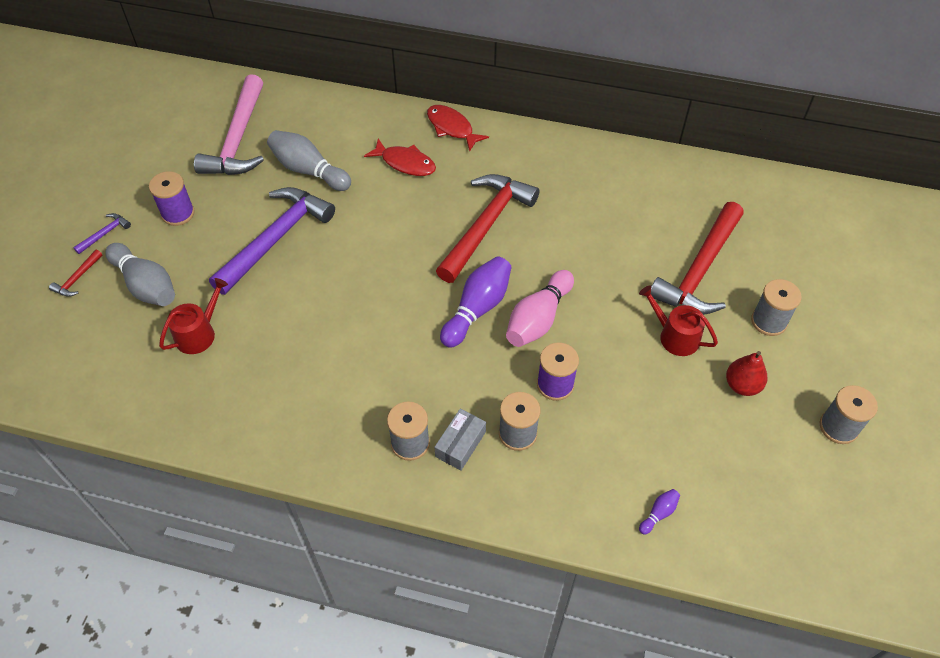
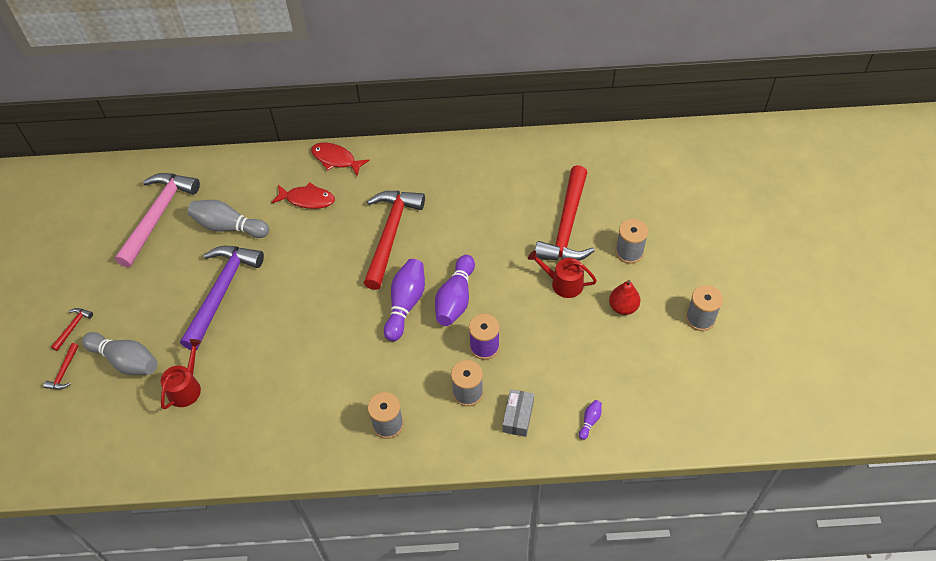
camera: 15 degrees left, 0 degrees up
purple hammer [73,213,131,254] -> red hammer [51,308,93,351]
purple spool [149,171,195,226] -> none
pink hammer [194,74,264,175] -> pink hammer turned 150 degrees counterclockwise [115,173,200,268]
grey box [434,409,486,470] -> grey box moved to [502,389,534,437]
pink bowling pin [506,270,574,347] -> purple bowling pin [435,255,475,326]

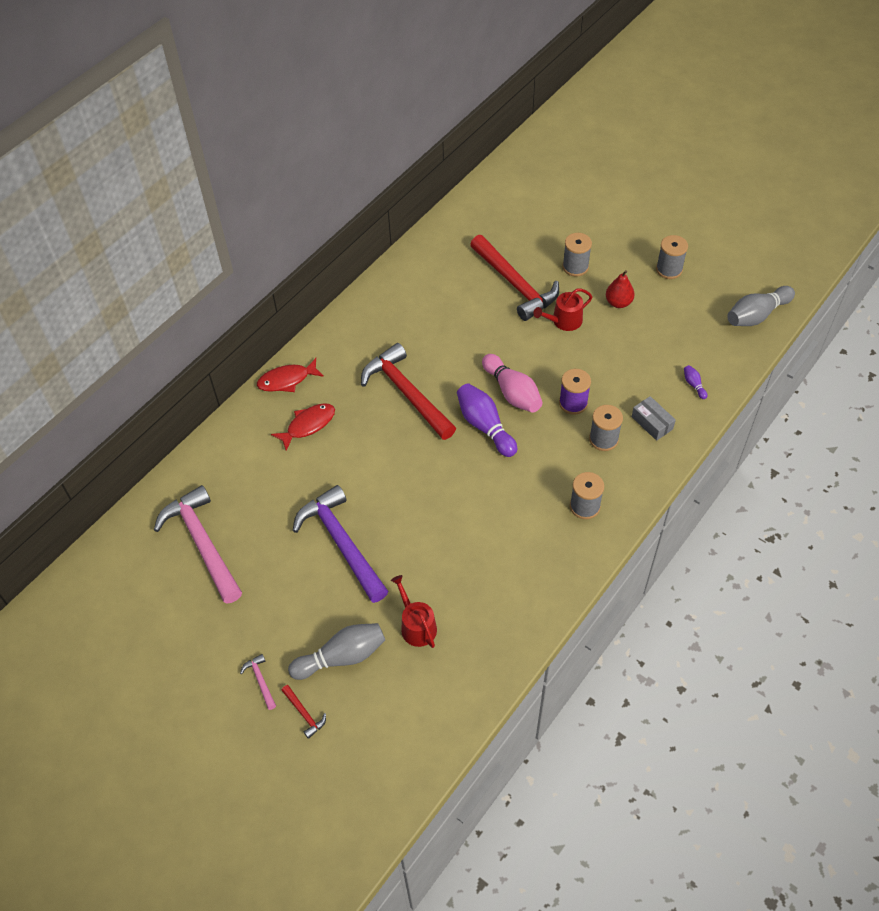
camera: 50 degrees left, 0 degrees up
red hammer [51,308,93,351] -> pink hammer [240,654,276,710]
grey bowling pin [188,200,269,238] -> grey bowling pin moved to [727,286,795,326]
purple bowling pin [435,255,475,326] -> pink bowling pin [482,354,543,413]

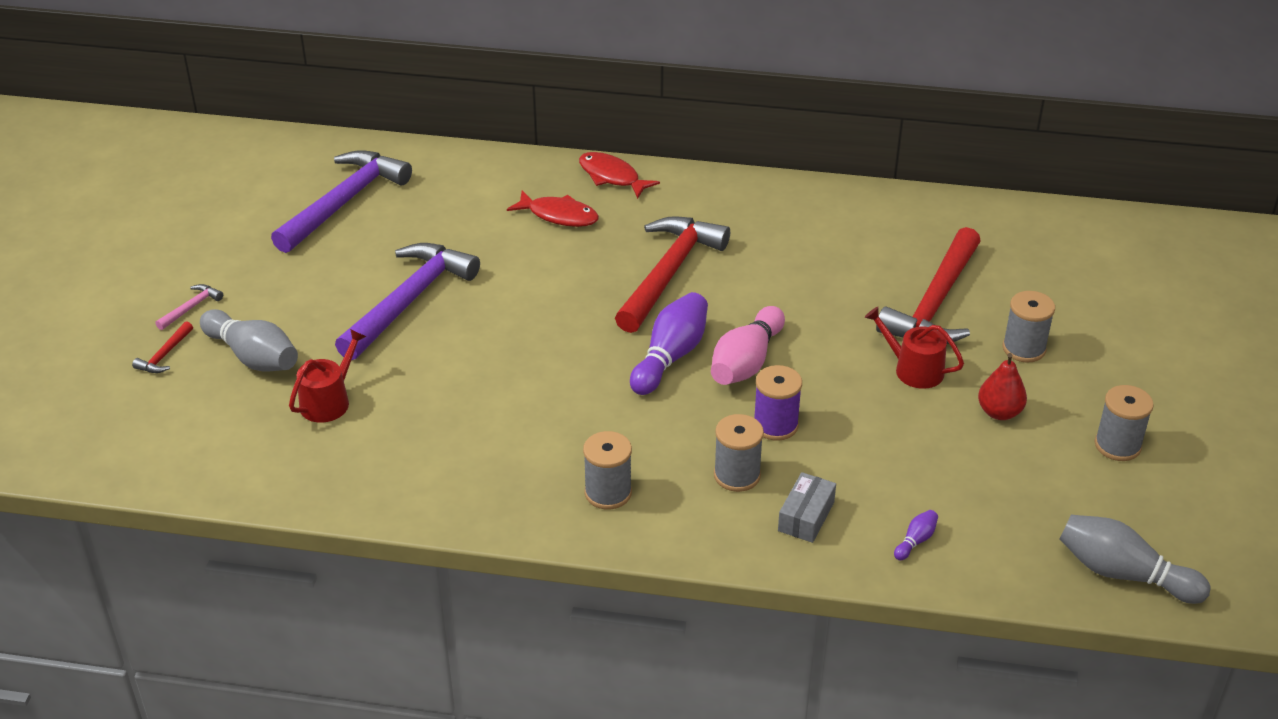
camera: 60 degrees right, 15 degrees down
pink hammer [154,485,242,604] -> purple hammer [271,150,412,253]

